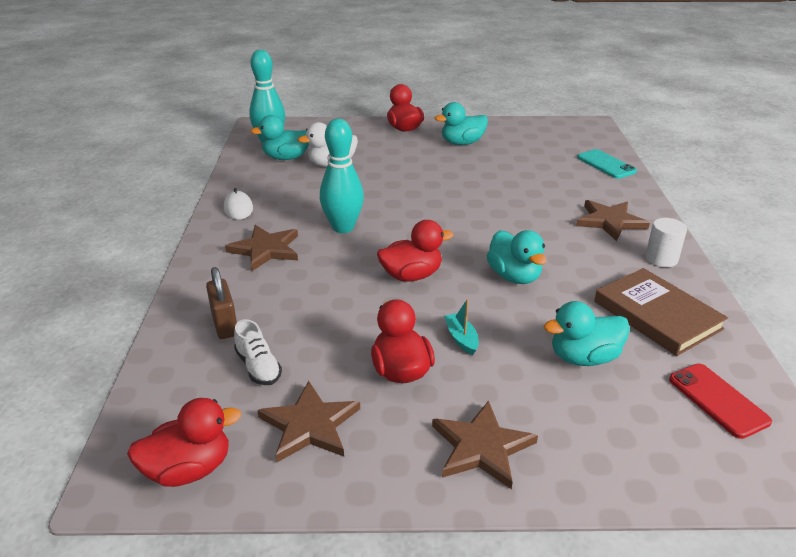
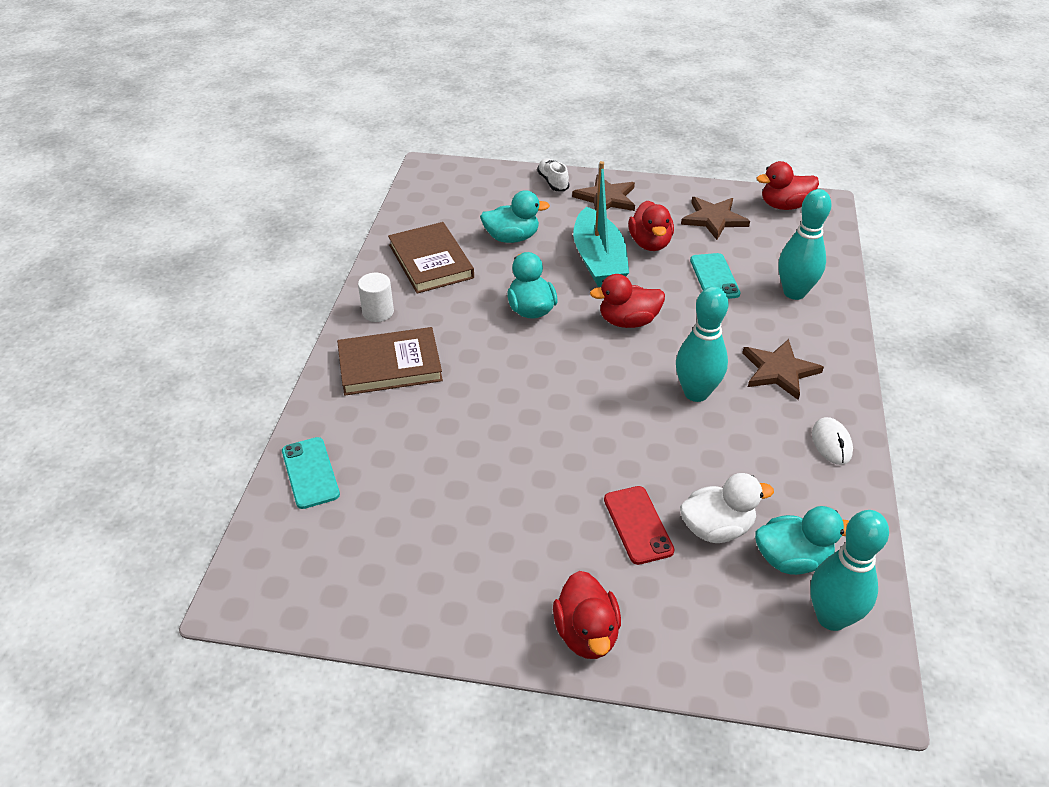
camera: 170 degrees left, 10 degrees up
brown padlock [206,267,237,339] -> turquoise bowling pin [779,189,831,300]
white shoe [234,319,282,385] -> white shoe moved to [537,158,569,192]
turquoise duck [435,102,488,145] -> none
turquoise boat [444,299,479,355] -> turquoise boat [573,161,629,287], size x2.45
brown star [576,200,650,241] -> brown book [337,327,443,395]
red phone [669,364,772,439] -> red phone moved to [604,486,675,565]
none -> turquoise phone [690,253,740,299]

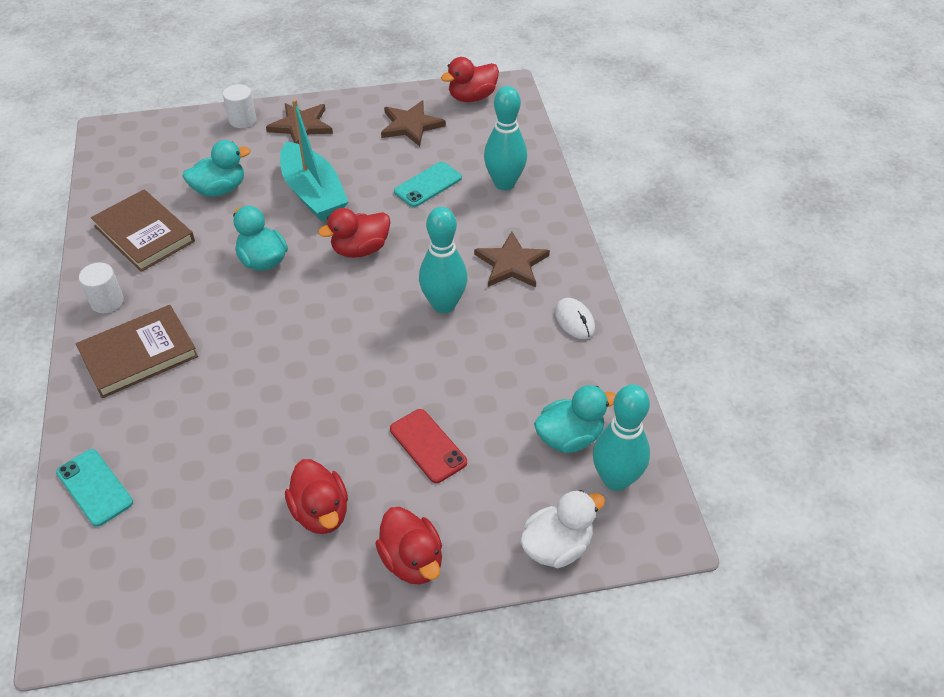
camera: 20 degrees left, 5 degrees up
white shoe [537,158,569,192] -> white cylinder [223,84,256,128]
red duck [628,200,674,251] -> red duck moved to [285,459,348,534]
white duck [680,473,774,543] -> white duck moved to [520,490,605,568]
turquoise phone [690,253,740,299] -> turquoise phone turned 75 degrees clockwise [394,162,462,207]

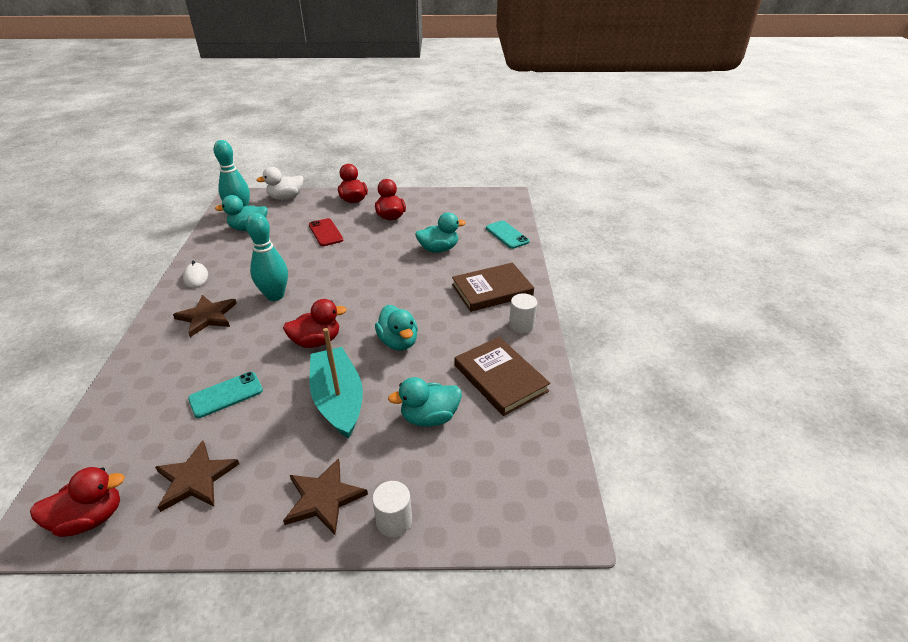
camera: 170 degrees left, 10 degrees down
turquoise bowling pin [484,86,527,190] -> none
none -> turquoise duck [415,212,466,253]

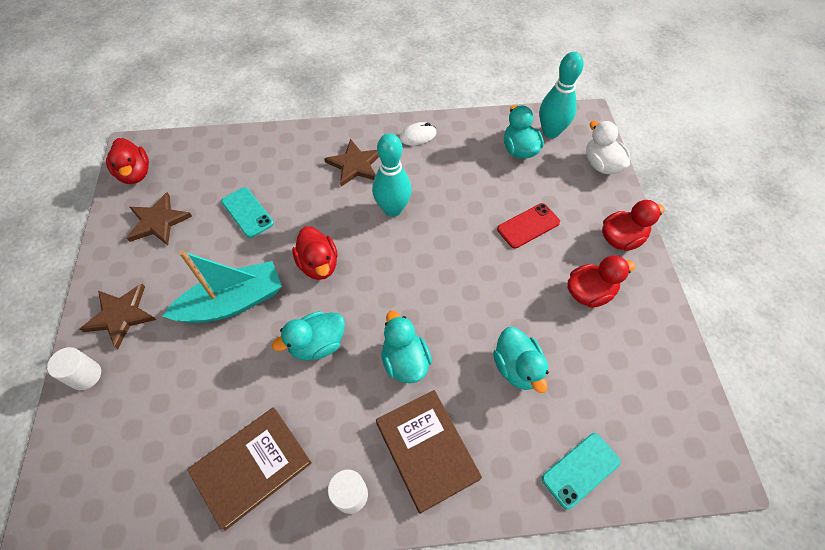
camera: 85 degrees right, 20 degrees up
turquoise duck [388,377,462,427] -> turquoise duck moved to [381,311,432,383]

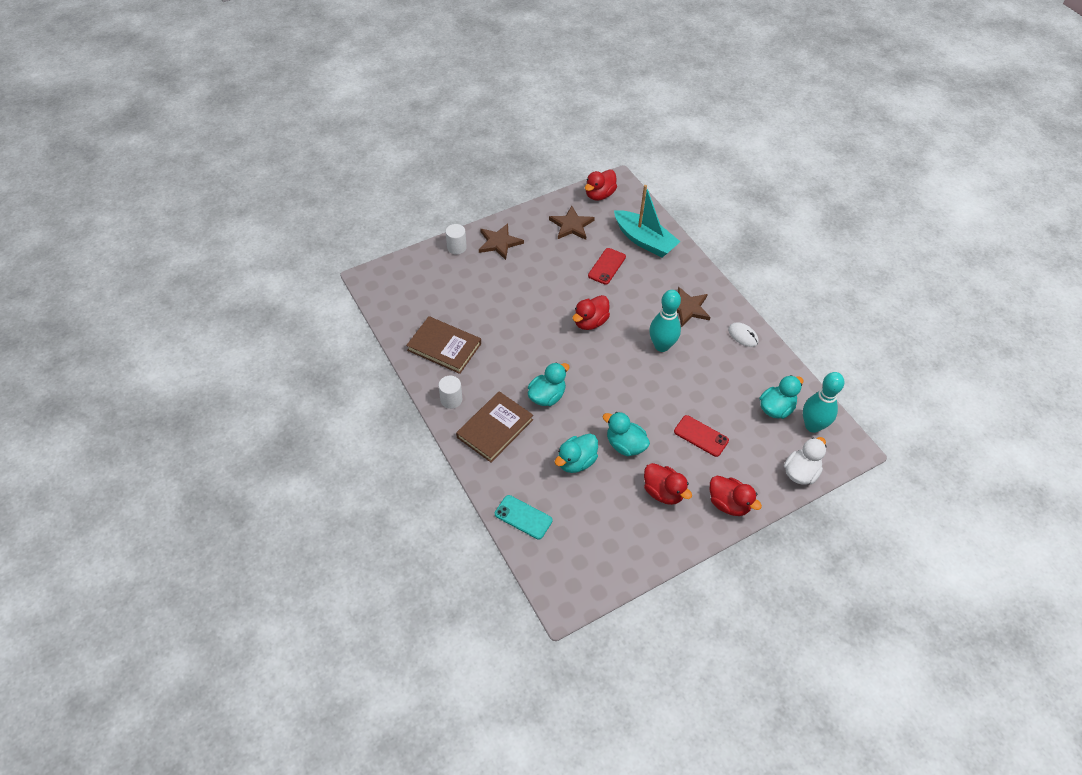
camera: 65 degrees right, 5 degrees down
turquoise boat [162,250,282,323] -> turquoise boat moved to [614,185,681,257]
turquoise phone [221,187,274,238] -> red phone [588,248,626,285]
turquoise duck [272,311,345,361] -> turquoise duck moved to [603,412,650,456]

